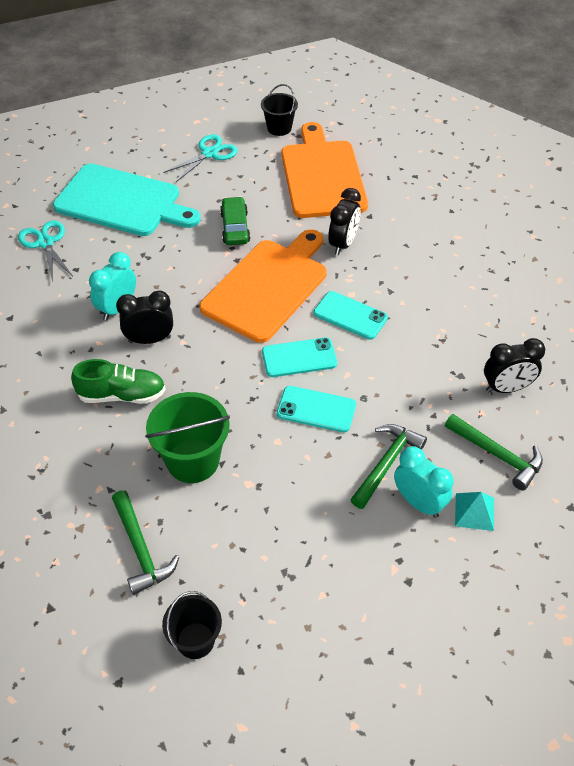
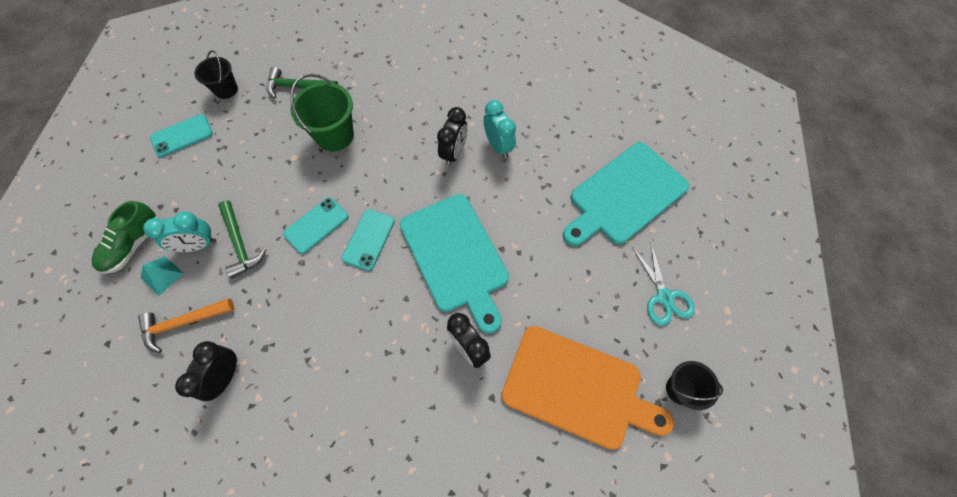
camera: 120 degrees right, 15 degrees up
turquoise scissors [18,220,72,282] -> none
green shoe [71,359,166,404] -> green shoe moved to [92,201,158,274]
orange cutting board [199,229,327,343] -> turquoise cutting board [400,194,509,334]
green car [220,197,251,245] -> none
turquoise phone [314,291,388,340] -> turquoise phone moved to [150,114,213,157]
green hammer [445,414,543,491] -> orange hammer [138,298,234,353]

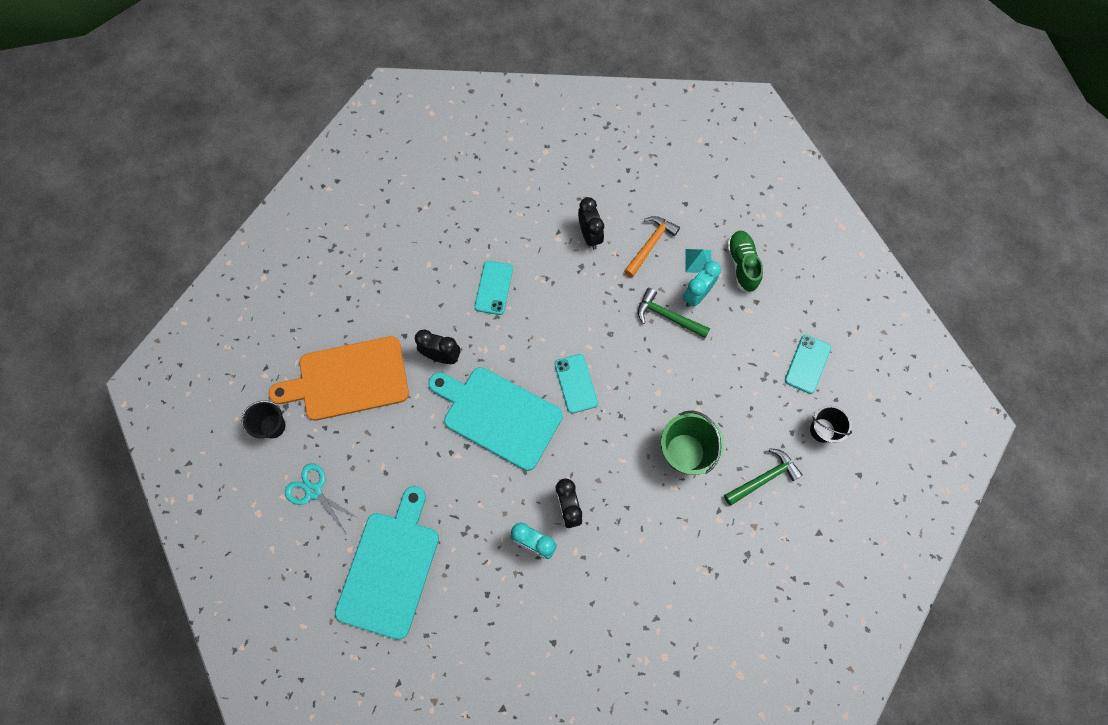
camera: 145 degrees right, 5 degrees up
turquoise phone [283,197,348,254] -> turquoise phone moved to [474,261,513,315]

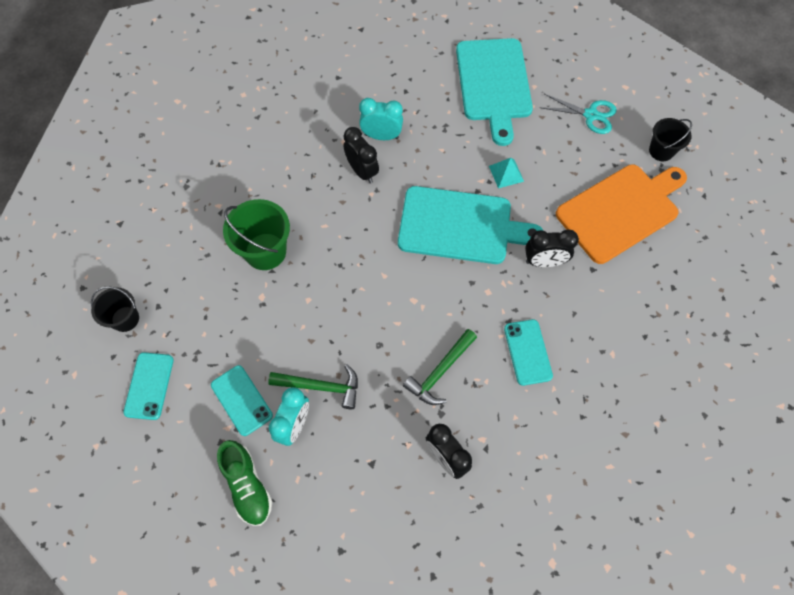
camera: 160 degrees right, 5 degrees down
turquoise phone [554,354,598,413] -> turquoise phone moved to [211,365,273,436]
orange hammer [624,216,680,277] -> none
turquoise pyramid [686,249,711,273] -> turquoise pyramid moved to [489,158,524,188]
green hammer [724,448,803,506] -> green hammer moved to [403,329,477,405]

